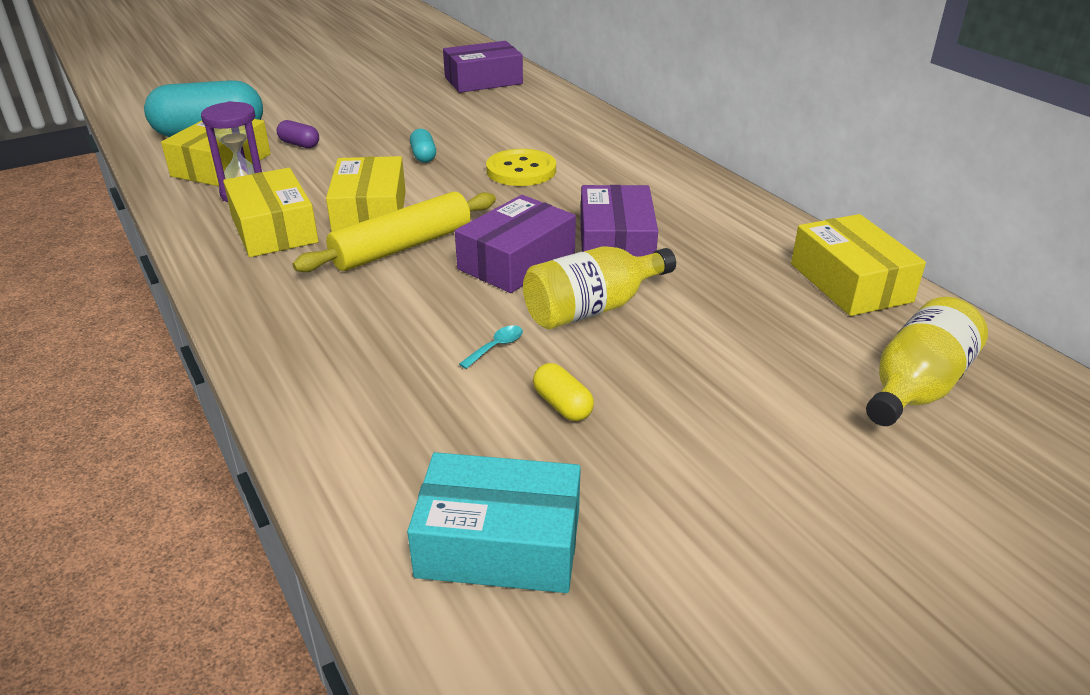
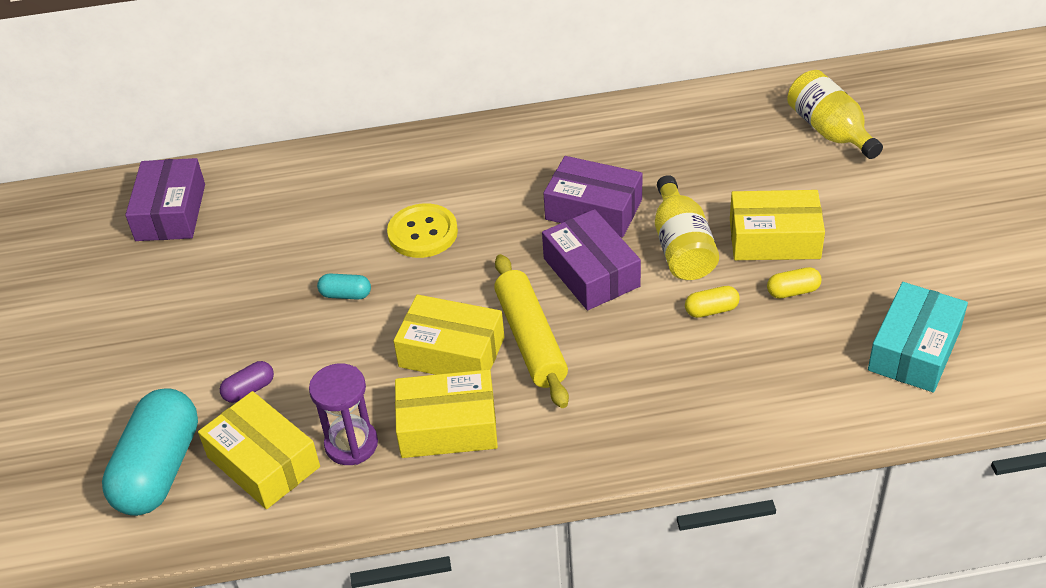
camera: 65 degrees left, 10 degrees up
turquoise spoon [459,325,523,369] -> yellow capsule [685,286,740,318]
yellow box [791,214,926,316] -> yellow box moved to [730,190,825,260]

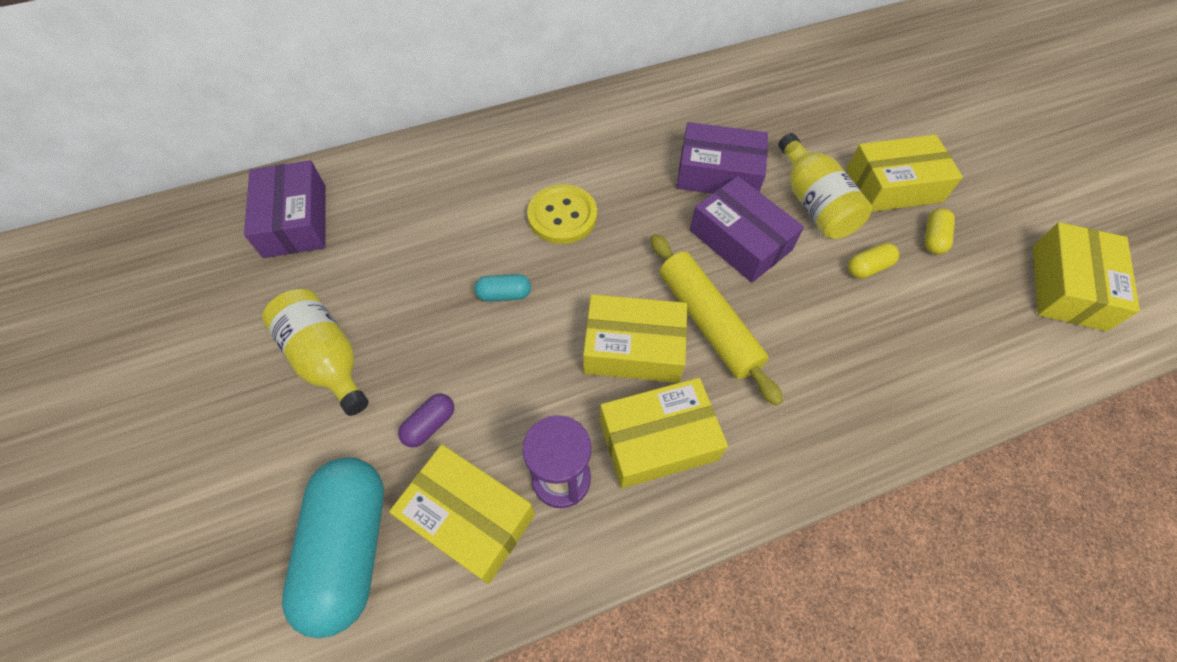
camera: 15 degrees left, 15 degrees up
yellow capsule [767,267,822,298] -> yellow capsule turned 45 degrees counterclockwise [925,209,955,255]
yellow bottle [787,70,883,159] -> yellow bottle moved to [262,289,369,416]
turquoise box [868,282,968,393] -> yellow box [1033,222,1140,331]

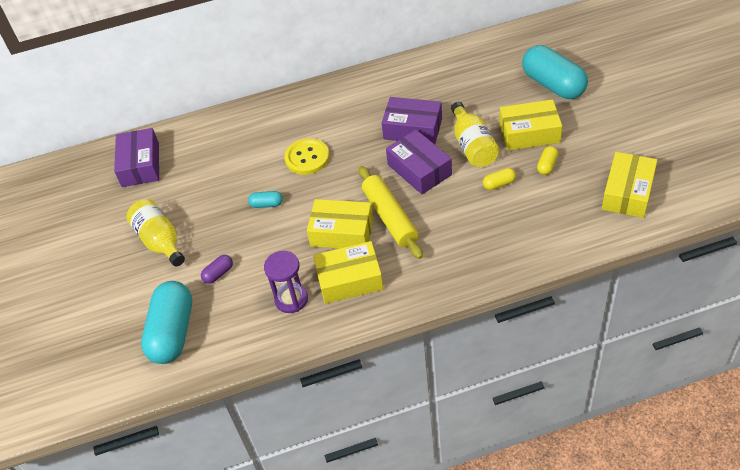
camera: 10 degrees right, 10 degrees down
yellow box [389,444,535,584] -> none
none -> turquoise capsule [522,45,588,99]

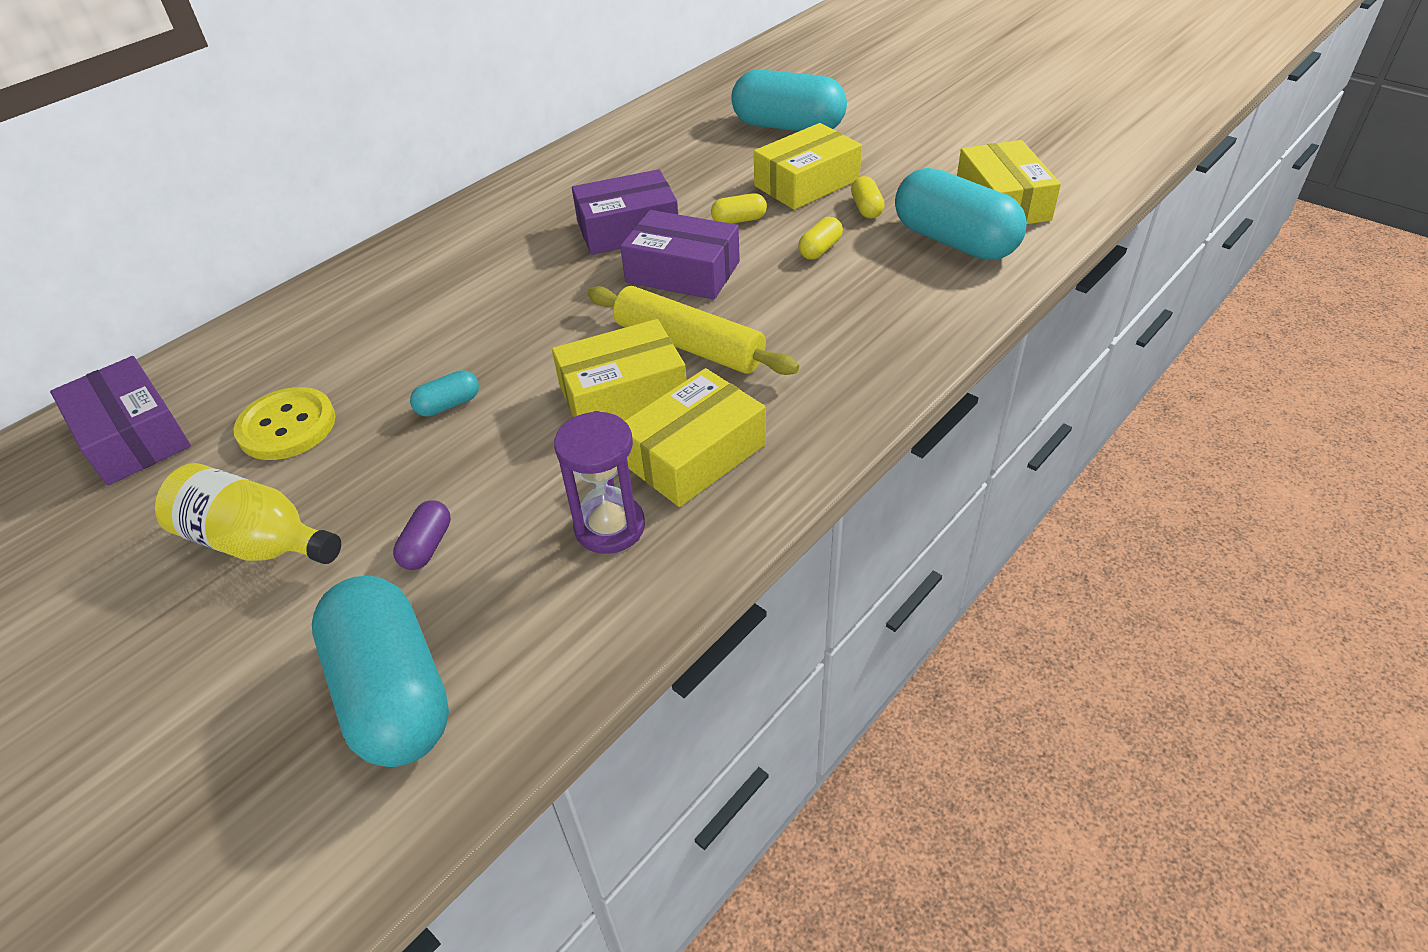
camera: 35 degrees left, 5 degrees down
yellow button [284,138,330,175] -> yellow button moved to [234,387,336,460]
yellow bottle [451,102,499,167] -> yellow capsule [711,193,767,224]
none -> turquoise capsule [895,168,1027,260]

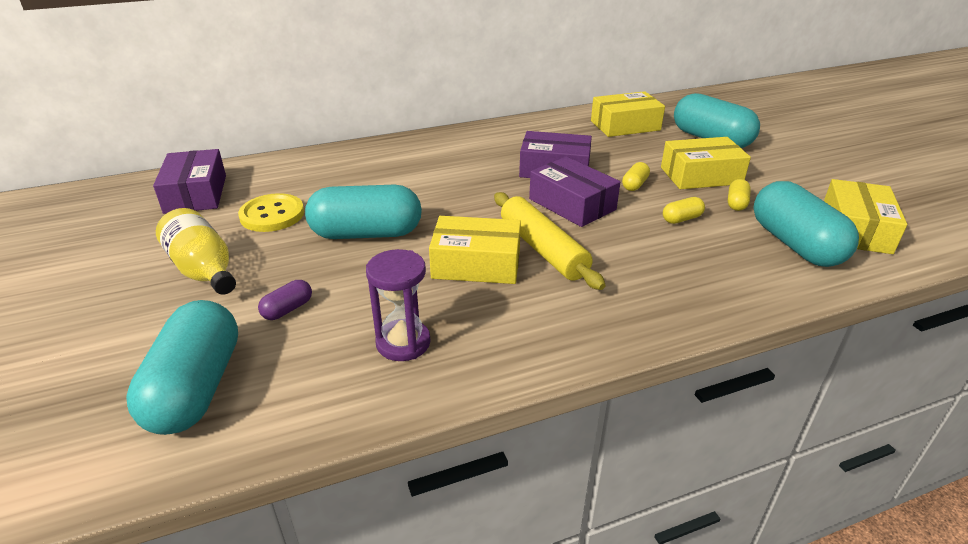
camera: 25 degrees right, 10 degrees down
turquoise capsule [410,370,479,417] -> turquoise capsule [305,185,422,239], size x2.33
yellow box [625,368,766,507] -> yellow box moved to [591,91,665,137]
yellow capsule [711,193,767,224] -> yellow capsule turned 75 degrees counterclockwise [622,162,650,191]

